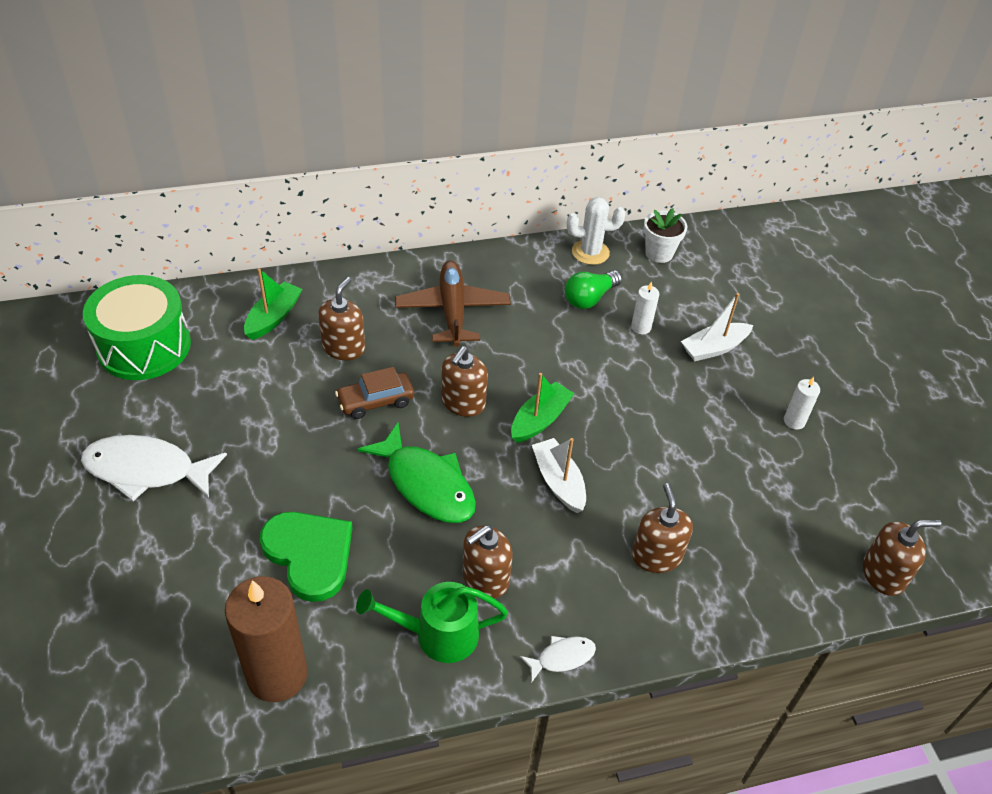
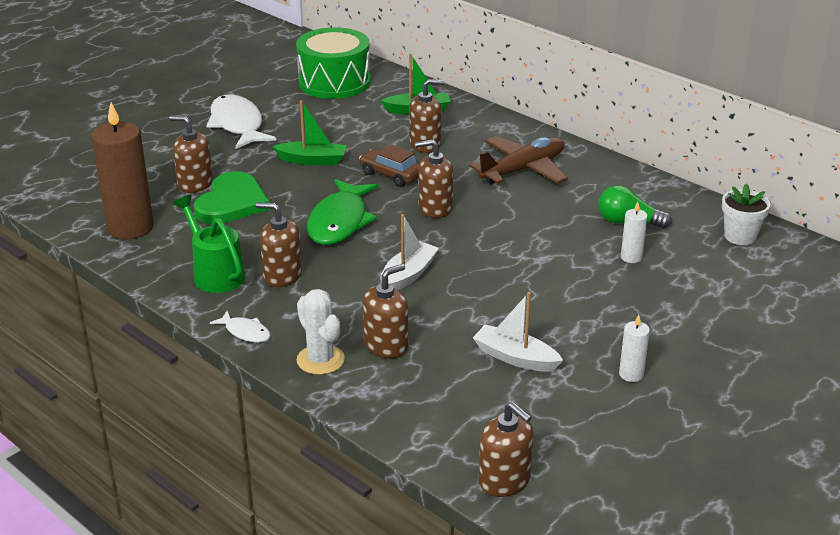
camera: 60 degrees right, 15 degrees down
green boat [511,373,575,443] -> green boat moved to [272,100,347,165]
white cactus [567,197,625,265] -> white cactus moved to [296,289,345,375]
white boat [681,293,753,361] -> white boat moved to [473,292,563,372]
none -> brown soap dispenser [169,116,213,193]

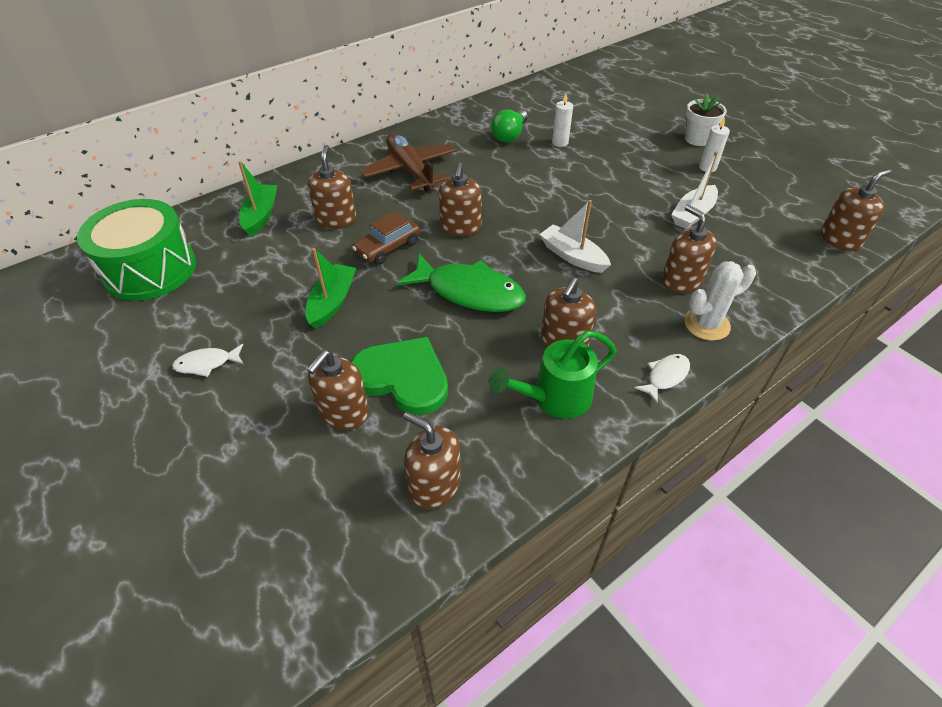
camera: 80 degrees left, 15 degrees up
brown candle [91,103,154,239] -> brown soap dispenser [403,412,461,509]
white fish [206,94,277,149] -> white fish [172,344,243,377], size x0.48
white flower pot [722,184,771,245] -> white flower pot moved to [685,94,727,146]

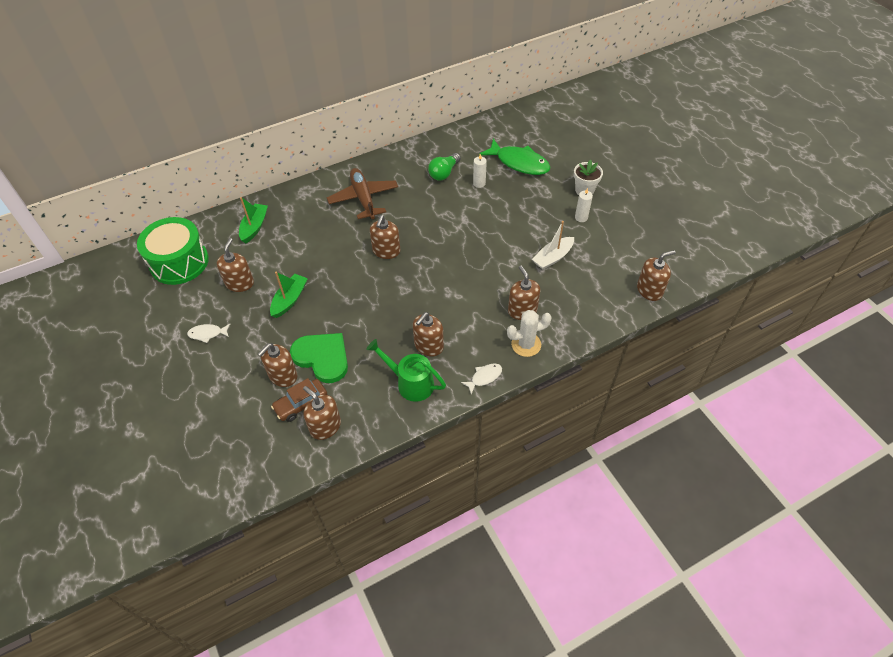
camera: 10 degrees right, 5 degrees up
brown soap dispenser [308,145,356,228] -> brown soap dispenser moved to [217,238,254,292]
brown car [352,211,420,265] -> brown car moved to [271,378,327,422]
green fish [397,253,526,312] -> green fish moved to [479,139,551,175]
green watering can [489,331,617,419] -> green watering can turned 45 degrees clockwise [366,339,446,402]
white boat [539,200,611,273] -> none

